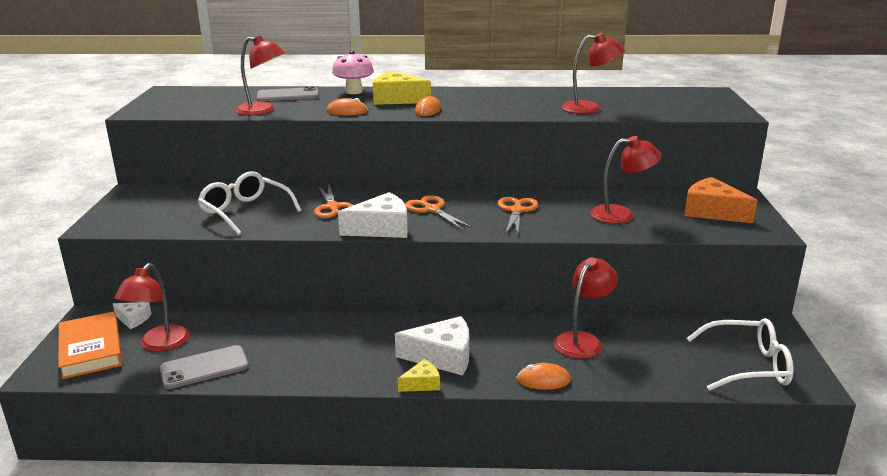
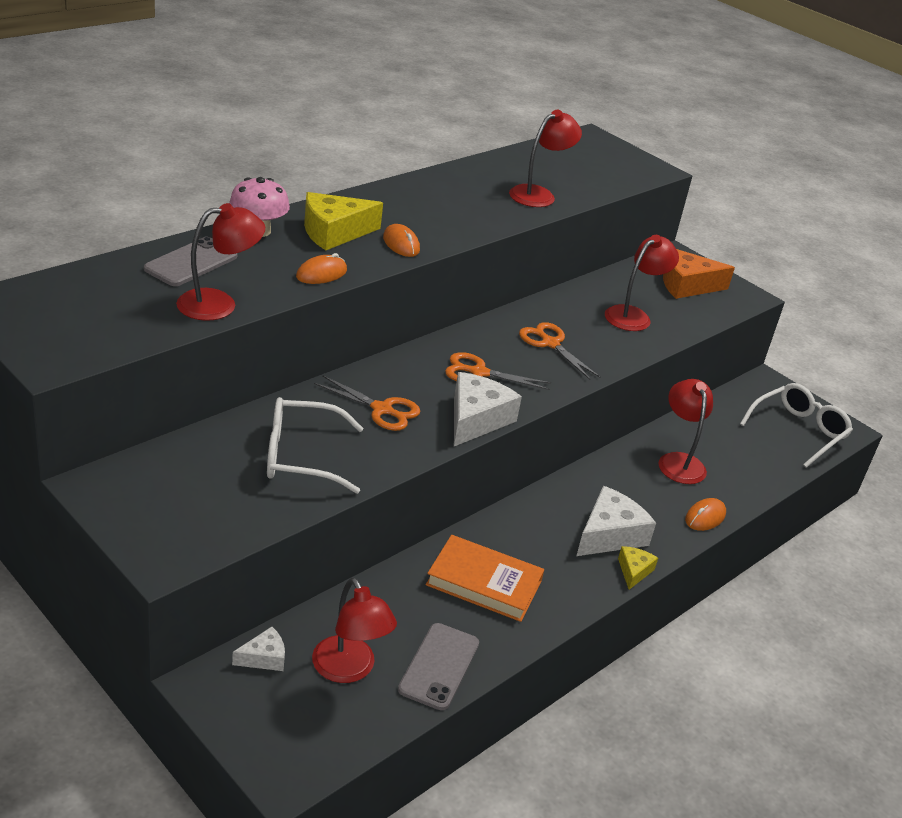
camera: 50 degrees left, 10 degrees up
orange book [58,311,123,379] -> orange book moved to [426,535,544,622]

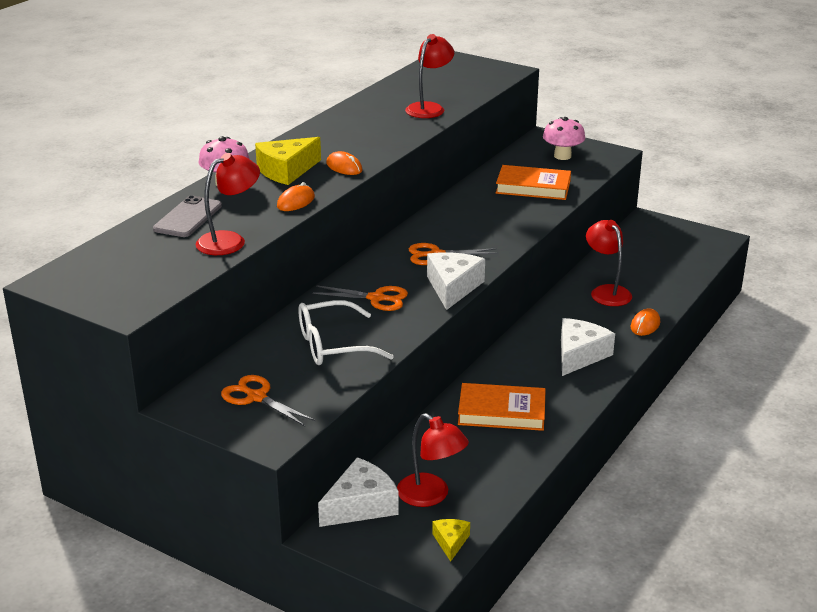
camera: 10 degrees left, 5 degrees down
white cheese [232,627,285,671] -> white cheese [318,457,399,527], size x1.87
grey phone [398,623,479,710] -> none
orange scissors [519,322,600,380] -> orange scissors moved to [221,375,315,426]
red lamp [605,235,679,331] -> orange book [496,165,571,200]
yellow cheese [618,546,658,590] -> yellow cheese moved to [432,519,470,562]
orange cheese [663,249,735,299] -> pink mushroom [543,117,585,160]
white glasses [740,383,853,468] -> none

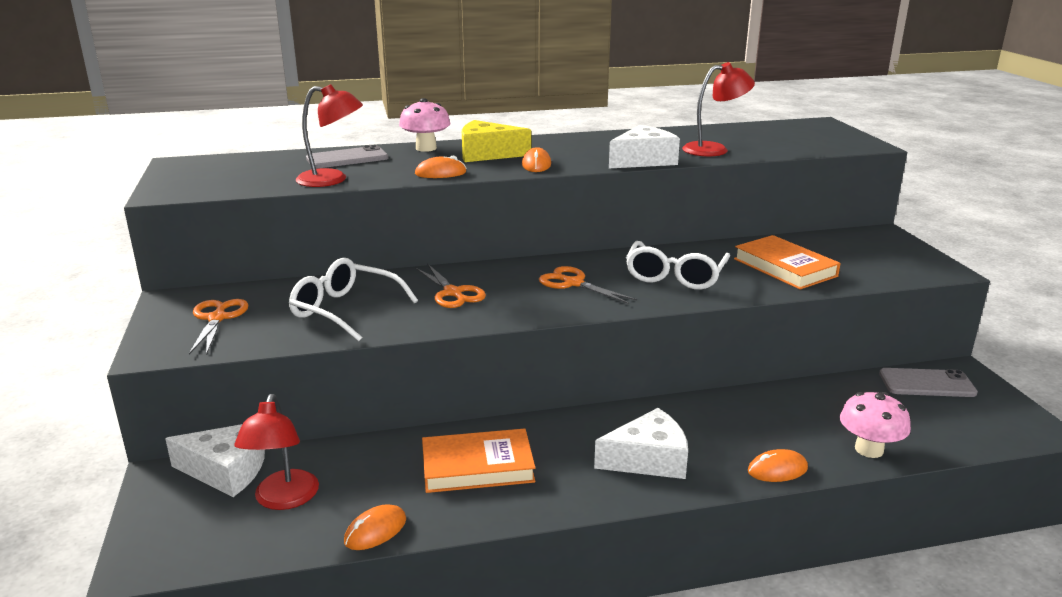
camera: 45 degrees right, 5 degrees down
white cheese [427,252,485,310] -> white cheese moved to [609,125,680,168]
yellow cheese [432,519,470,562] -> none
orange book [458,383,546,431] -> orange book turned 60 degrees counterclockwise [422,428,535,493]
pink mushroom [543,117,585,160] -> pink mushroom moved to [840,392,911,458]
red lamp [586,220,632,306] -> none
none -> orange mouse [344,504,406,550]
none -> white glasses [626,241,730,290]
none -> grey phone [879,368,978,397]

